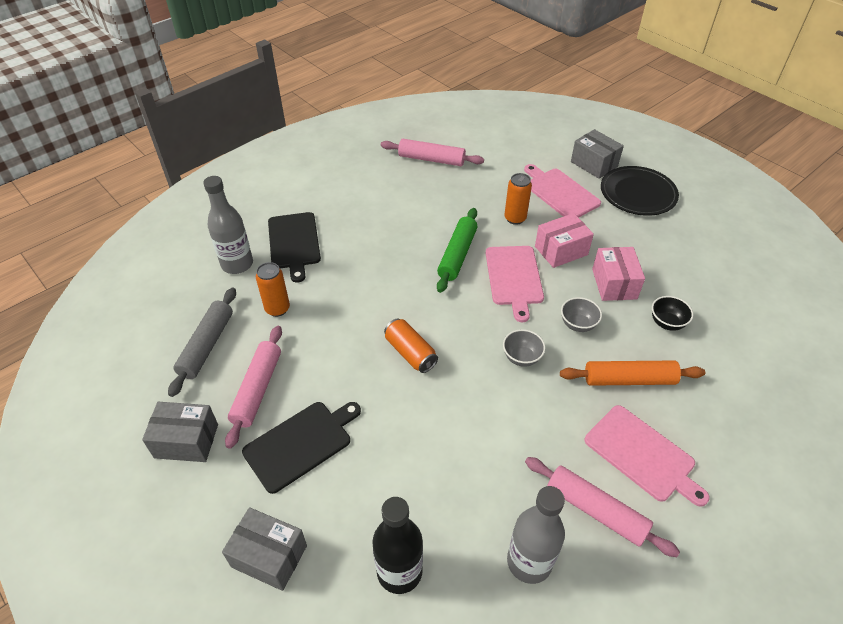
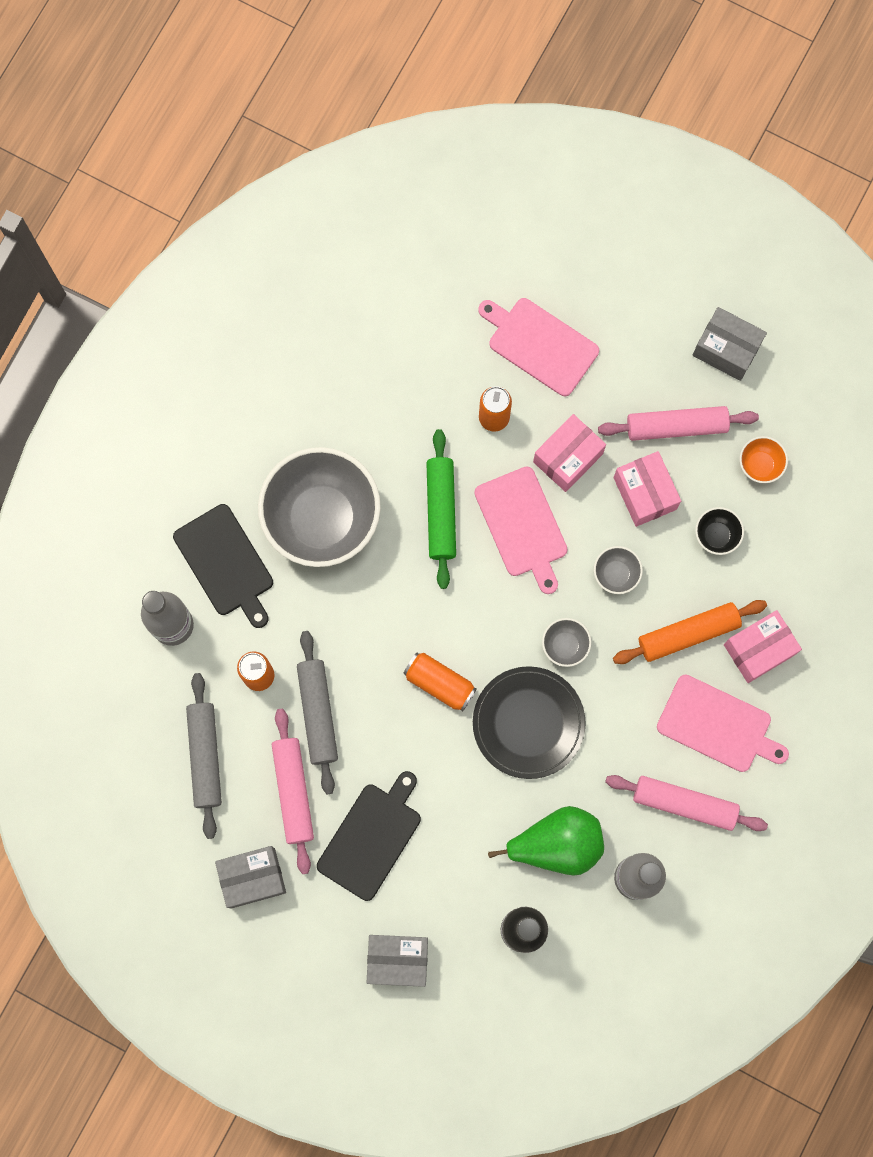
camera: 20 degrees left, 30 degrees up
pink rolling pin [381,139,484,166] -> pink rolling pin moved to [598,406,759,441]
grey box [571,129,624,179] -> grey box moved to [693,307,767,381]
black plate [601,166,679,216] -> black plate moved to [473,666,586,779]
none -> grey bowl [258,447,381,567]
none -> grey rolling pin [297,631,338,795]
none -> green pear [488,806,604,875]
none -> pink box [724,610,802,683]
none -> orange bowl [740,436,788,483]

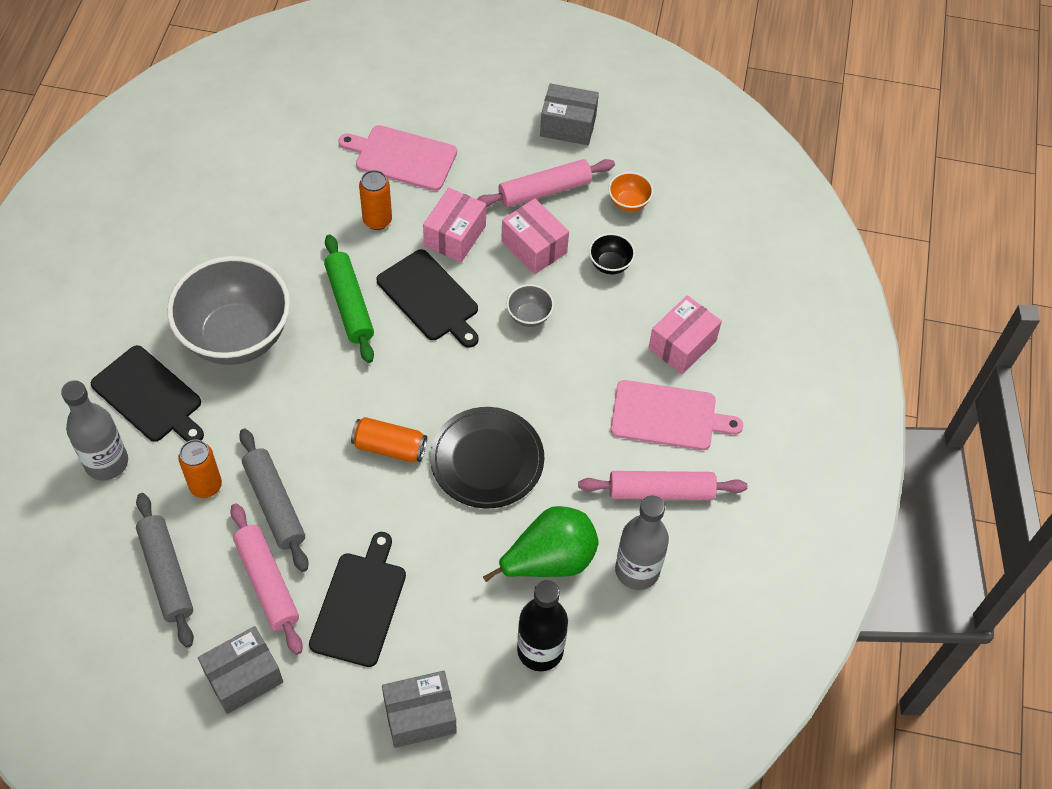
camera: 20 degrees left, 20 degrees down
pink cutting board [474,466,568,594] -> black cutting board [376,249,479,348]
grey bowl [542,618,591,667] -> none
orange rolling pin [613,600,767,664] -> none

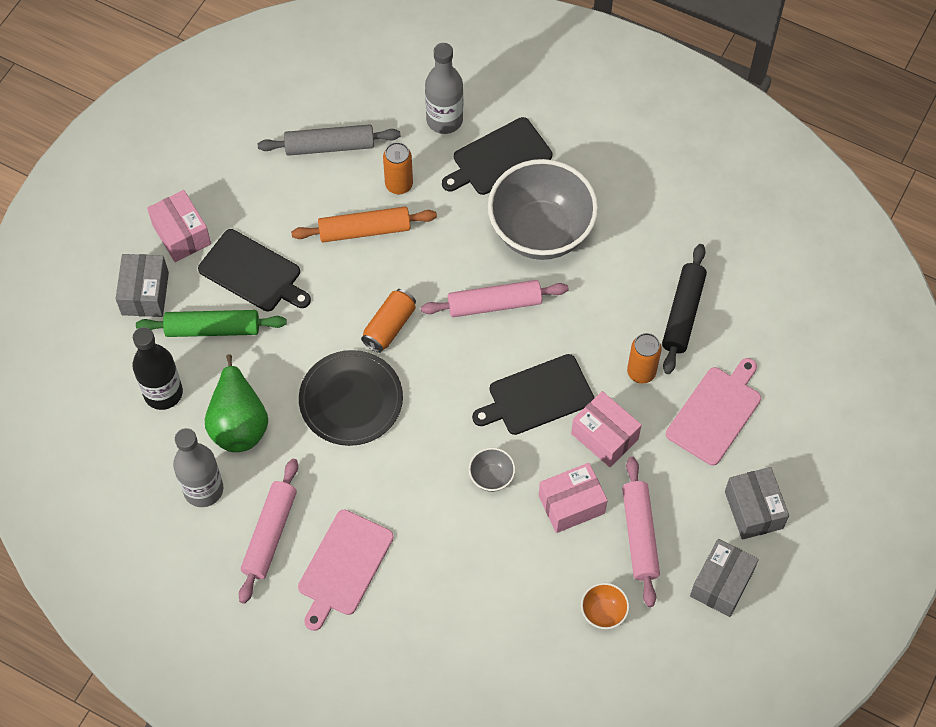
camera: 110 degrees right, 5 degrees up
grey box [198,626,283,714] -> grey box moved to [725,467,789,540]
pink rolling pin [230,503,303,655] -> pink rolling pin moved to [421,280,569,317]
grey rolling pin [239,429,308,572] -> orange rolling pin [291,207,437,242]
green rolling pin [324,235,374,363] -> green rolling pin moved to [136,310,287,337]
black bowl [589,233,635,274] -> none
pink box [648,295,722,374] -> pink box moved to [147,190,211,262]
none -> black rolling pin [662,244,707,374]

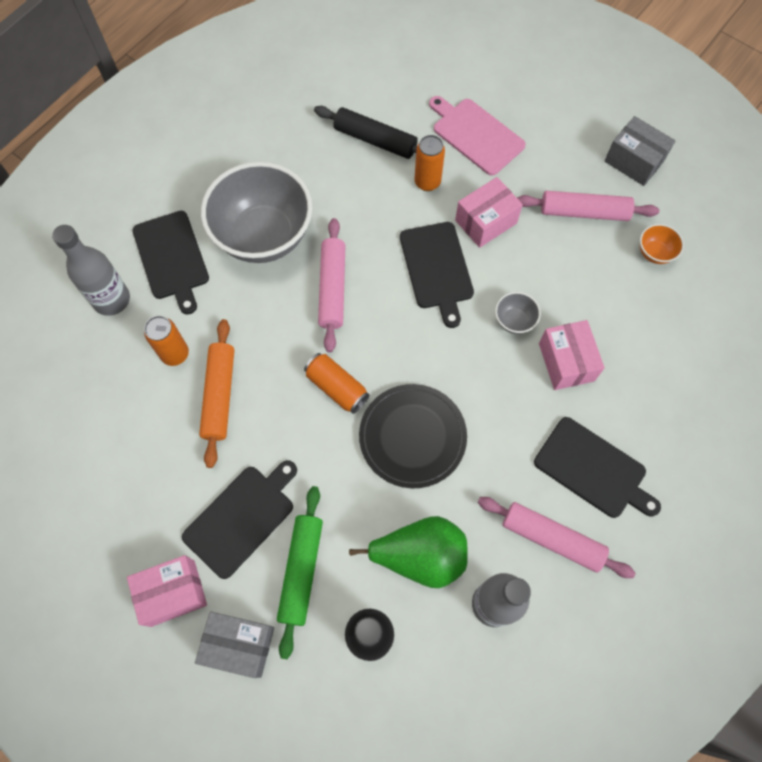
camera: 80 degrees left, 5 degrees up
grey rolling pin [258,124,401,156] -> none
pink cutting board [298,509,394,631] -> black cutting board [534,417,661,518]
pink box [539,463,608,533] -> pink box moved to [539,320,605,390]
grey box [725,467,789,540] -> none

